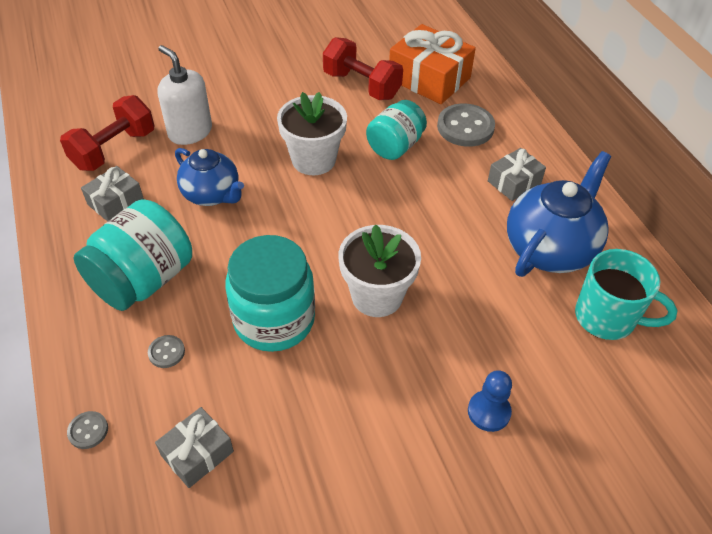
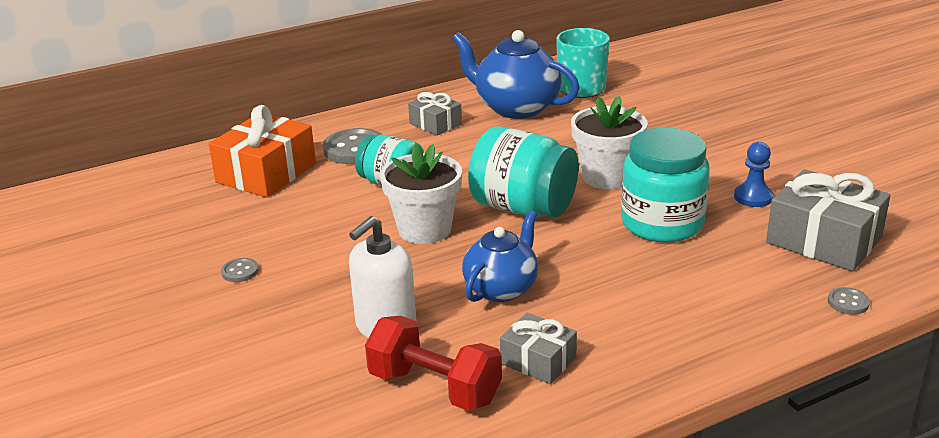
camera: 95 degrees left, 20 degrees down
turquoise jar [73,199,192,311] -> turquoise jar moved to [468,126,579,217]
grey button [148,335,185,368] -> grey button moved to [221,258,259,282]
grey gift [155,407,234,488] -> grey gift [766,169,891,271], size x1.77
red dumbbell [323,37,403,100] -> none
blue pawn [468,370,512,432] -> blue pawn moved to [734,142,774,207]

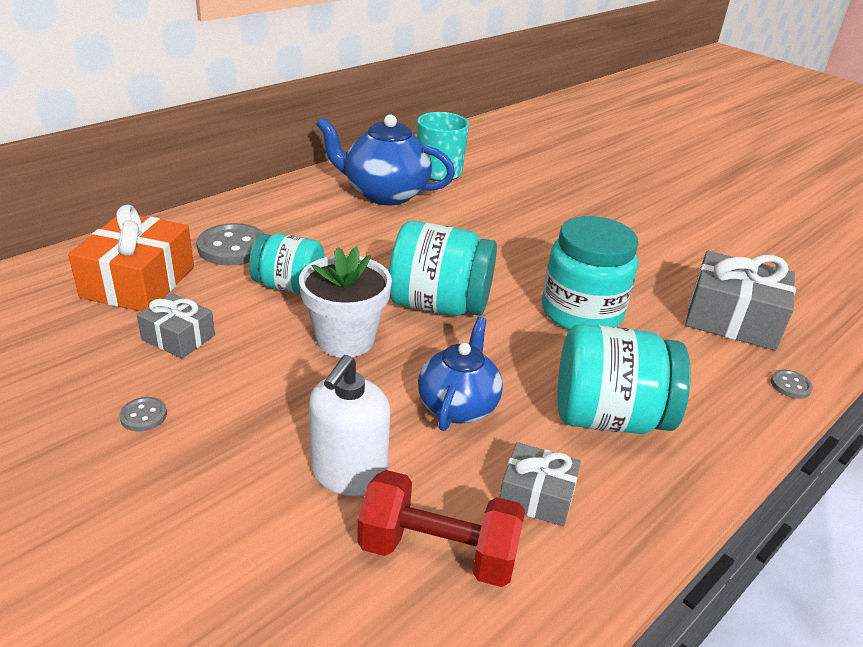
camera: 20 degrees left, 5 degrees up
grey gift [408,92,462,136] -> grey gift moved to [137,293,215,359]
white flower pot [571,96,648,189] -> none
blue pawn [734,142,774,207] -> none
none -> turquoise jar [557,324,691,434]

